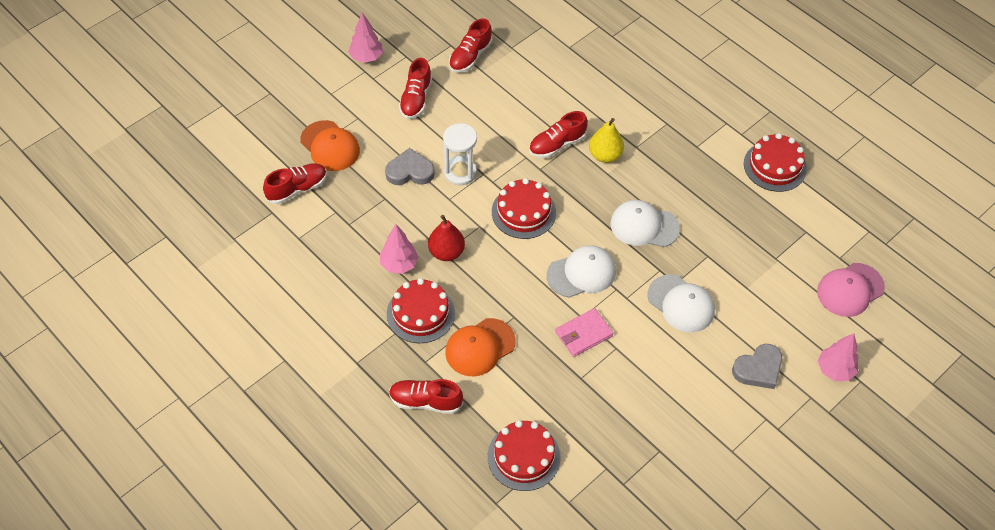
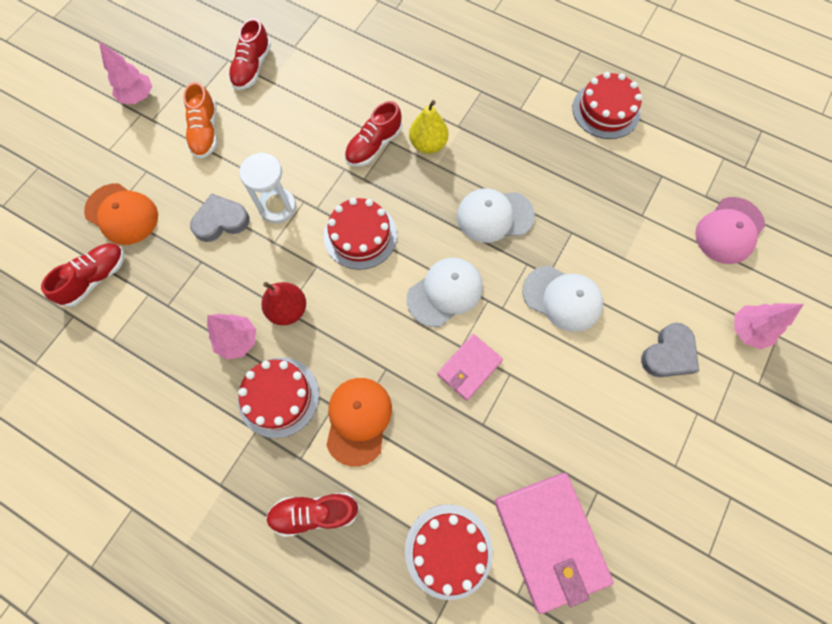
camera: 15 degrees left, 15 degrees up
red shoe [399,58,432,119] -> orange shoe [183,82,217,159]
orange cap [445,318,516,376] -> orange cap turned 150 degrees clockwise [326,378,392,467]
none -> pink wallet [495,473,613,614]

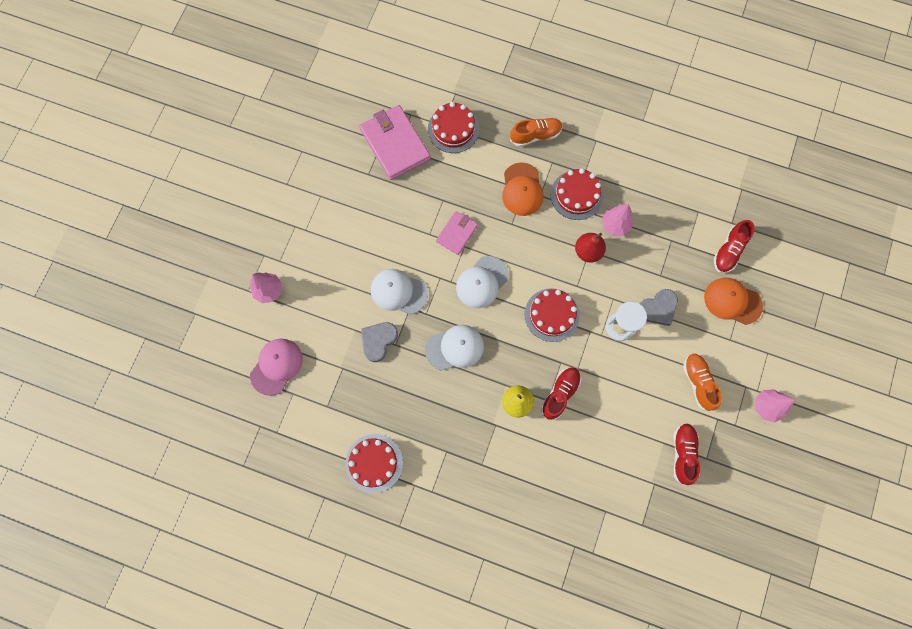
camera: 170 degrees right, 5 degrees up
red shoe [266,493,359,537] -> orange shoe [510,118,563,147]
grey heart [641,323,699,377] -> grey heart moved to [361,322,398,362]

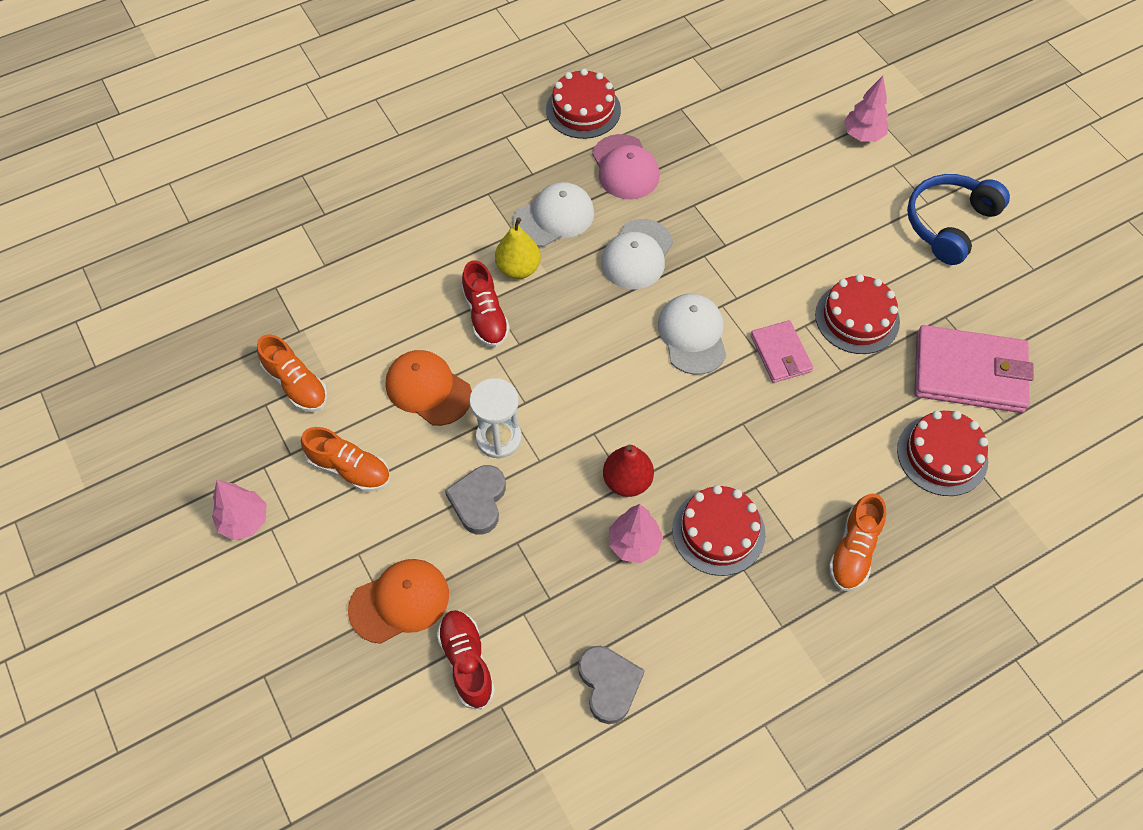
camera: 130 degrees right, 15 degrees down
pink cap [250,339,303,396] -> pink cap moved to [592,134,659,199]
grey heart [361,322,398,362] -> grey heart moved to [578,646,645,724]
white cap [371,269,428,314] -> white cap moved to [512,182,594,247]
orange cap [502,163,544,216] -> orange cap moved to [386,350,472,426]
red cake [525,288,580,342] -> red cake moved to [815,274,900,354]
red shoe [673,423,700,485] -> orange shoe [257,334,328,412]
none -> blue headphones [907,174,1010,265]

